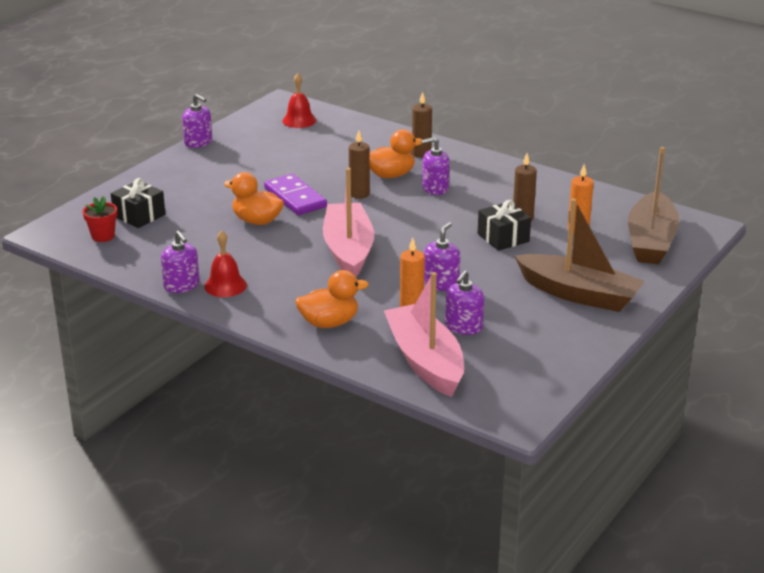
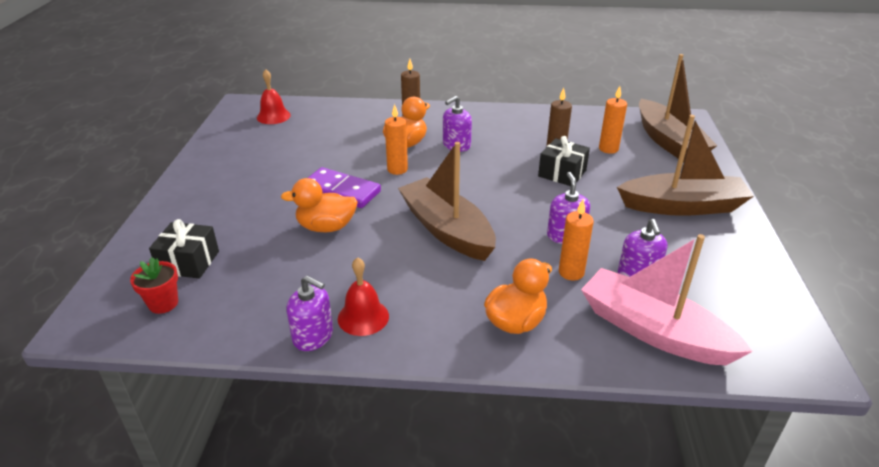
camera: 30 degrees left, 5 degrees up
purple soap dispenser [182,94,212,148] -> none
pink boat [323,168,374,277] -> brown boat [398,142,496,261]
brown candle [349,130,370,199] -> orange candle [385,104,408,175]

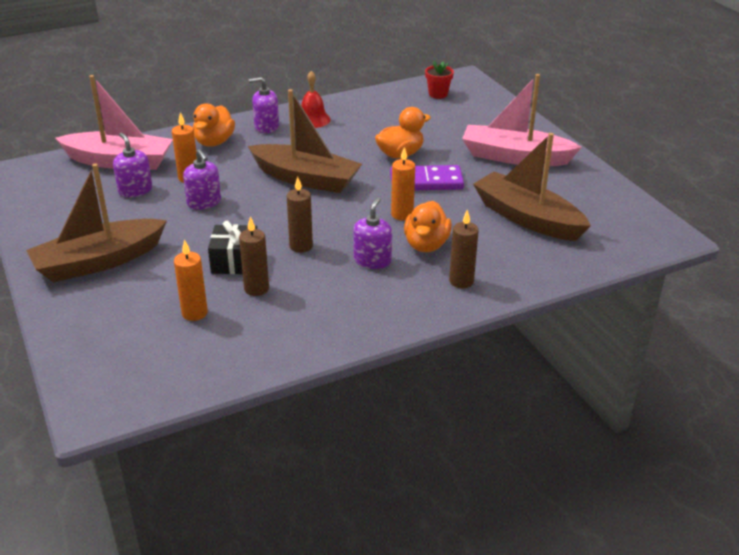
camera: 150 degrees right, 0 degrees up
black gift [149,219,219,279] -> none
red bell [257,69,291,124] -> none
purple soap dispenser [287,276,333,351] -> purple soap dispenser moved to [249,77,279,133]
brown boat [639,54,717,162] -> brown boat moved to [473,133,591,241]
none -> brown candle [287,177,313,253]
none -> pink boat [462,74,582,166]

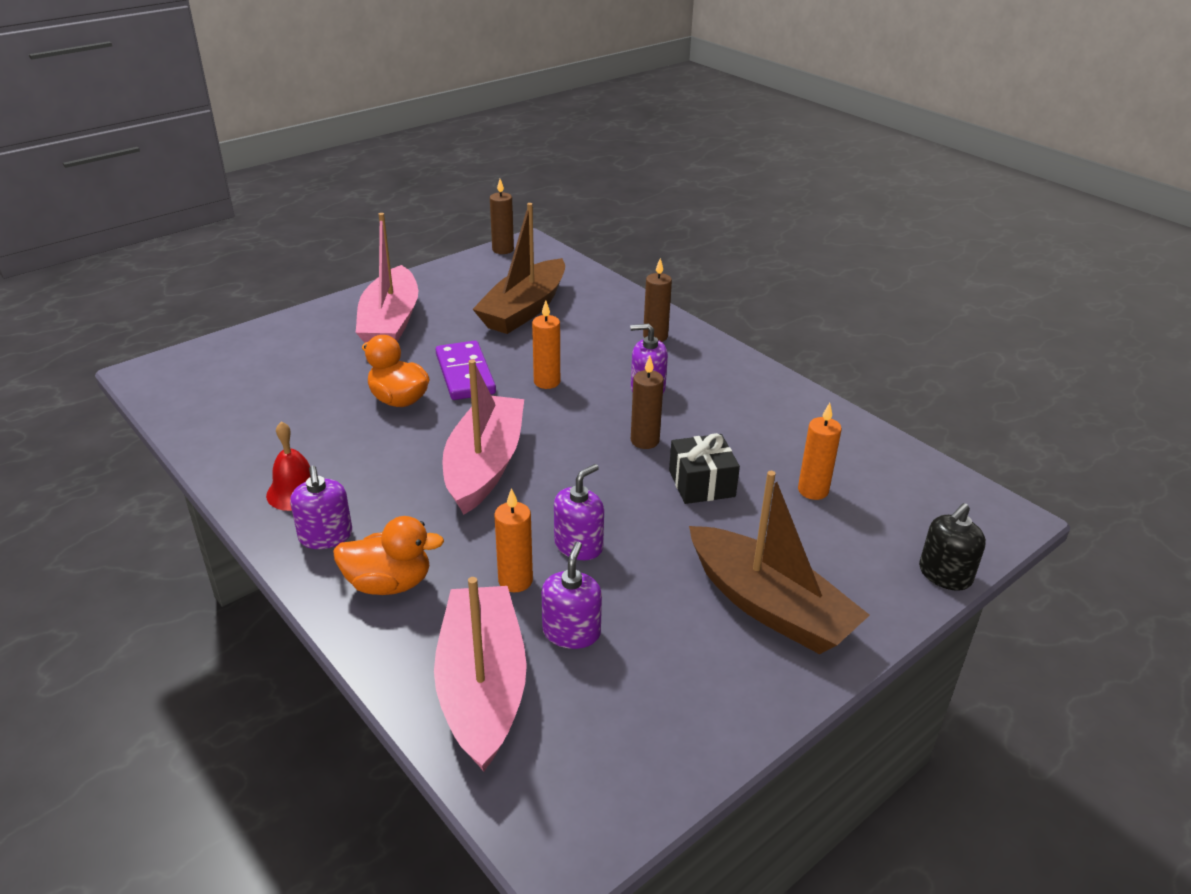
camera: 105 degrees left, 0 degrees up
purple soap dispenser [113,133,152,197] -> purple soap dispenser turned 150 degrees clockwise [542,541,602,649]
brown candle [239,216,269,296] -> brown candle moved to [490,179,514,254]
brown boat [248,89,362,193] -> pink boat [442,359,524,515]
orange duck [404,201,452,252] -> none
red flower pot [425,61,454,99] -> none
none -> black soap dispenser [919,503,986,591]

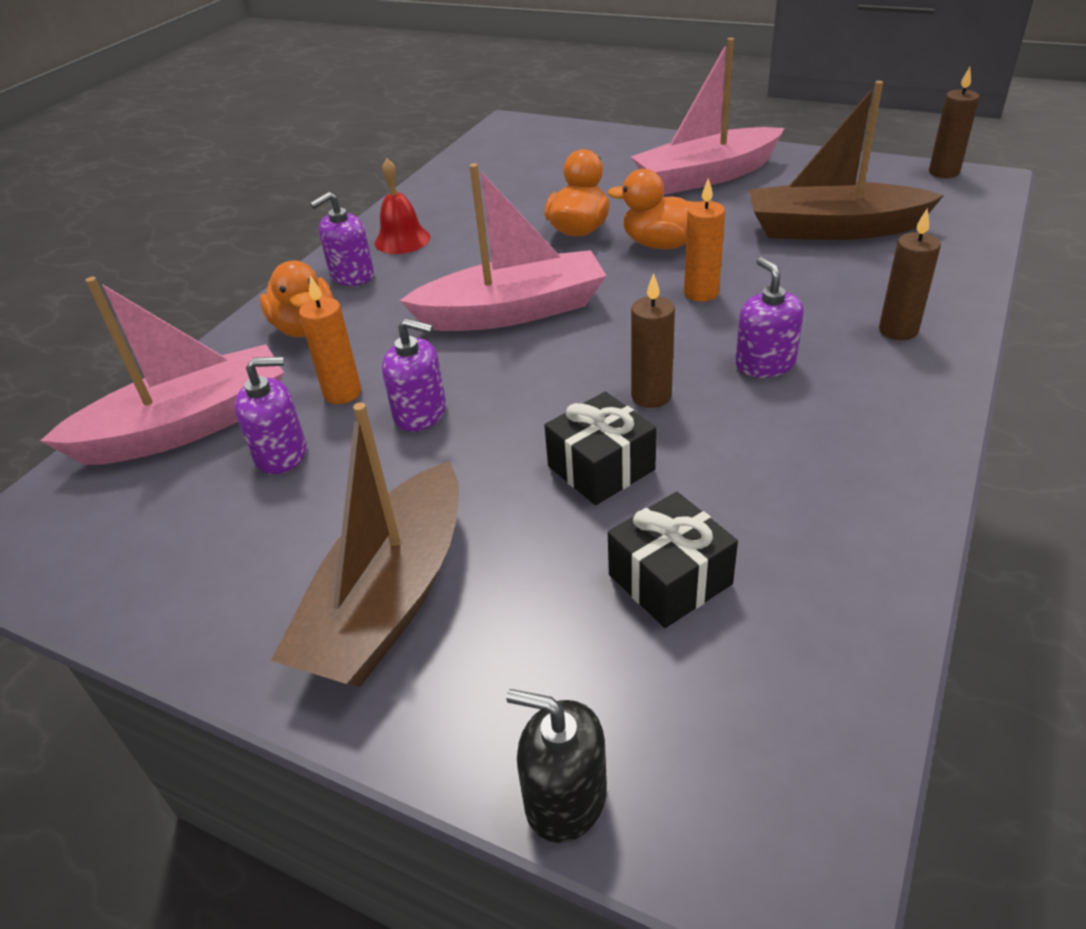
camera: 70 degrees right, 5 degrees up
purple domino [435,341,496,400] -> orange duck [608,169,696,249]
orange candle [798,403,842,500] -> black gift [608,492,738,628]

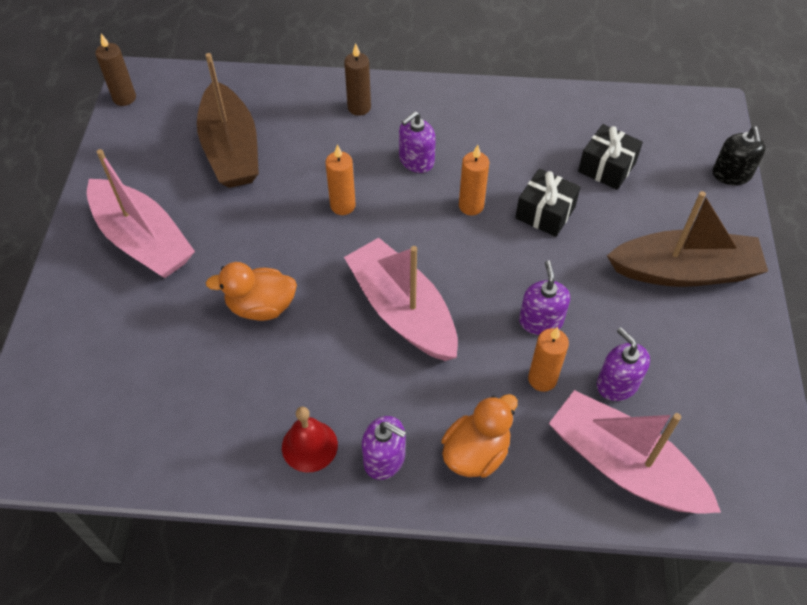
camera: 115 degrees left, 15 degrees up
orange duck [608,169,696,249] -> none
brown candle [631,273,675,408] -> orange candle [459,145,489,216]

